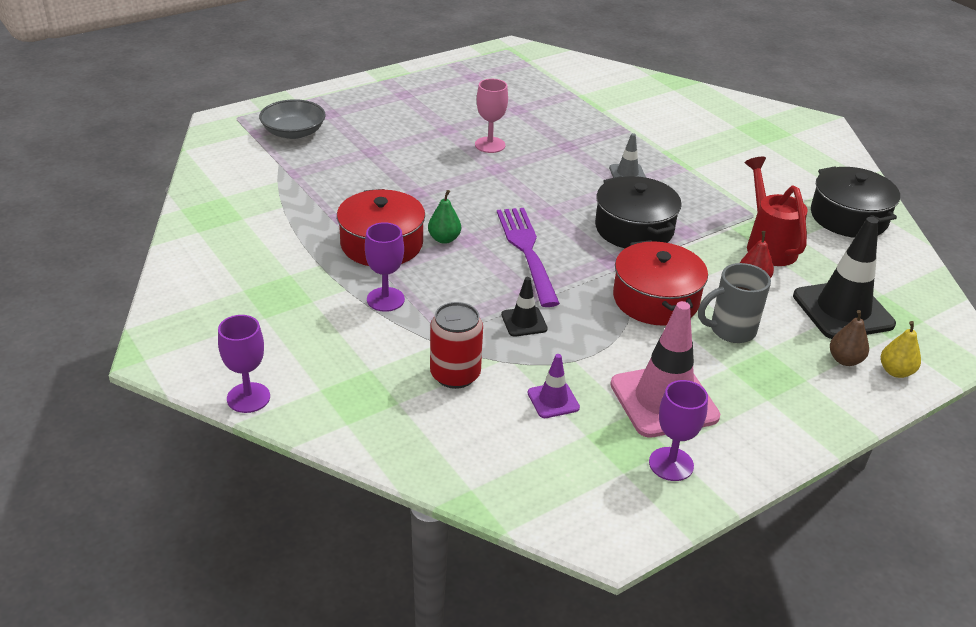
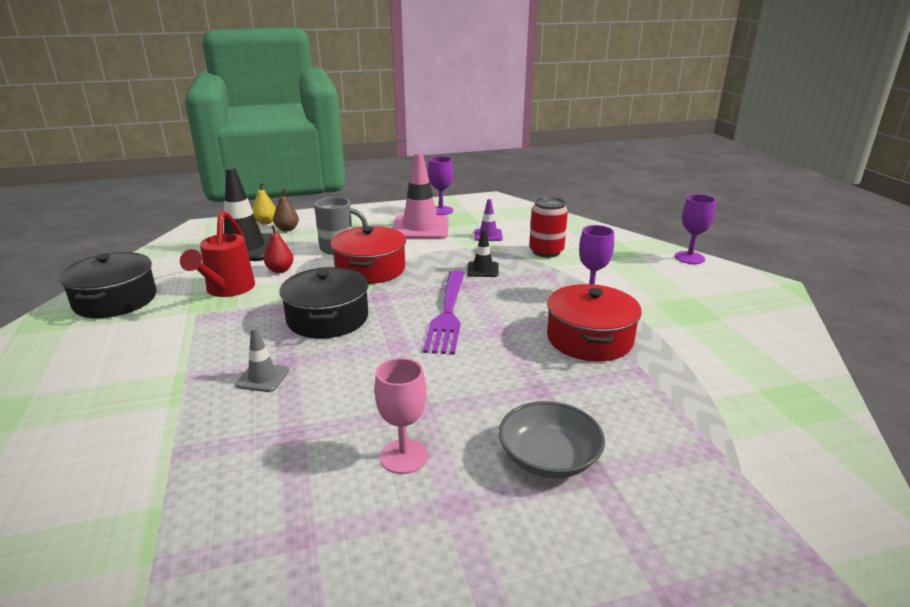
camera: 160 degrees left, 10 degrees down
grey bowl [259,99,326,139] -> grey bowl moved to [499,401,605,479]
green pear [428,190,461,244] -> none

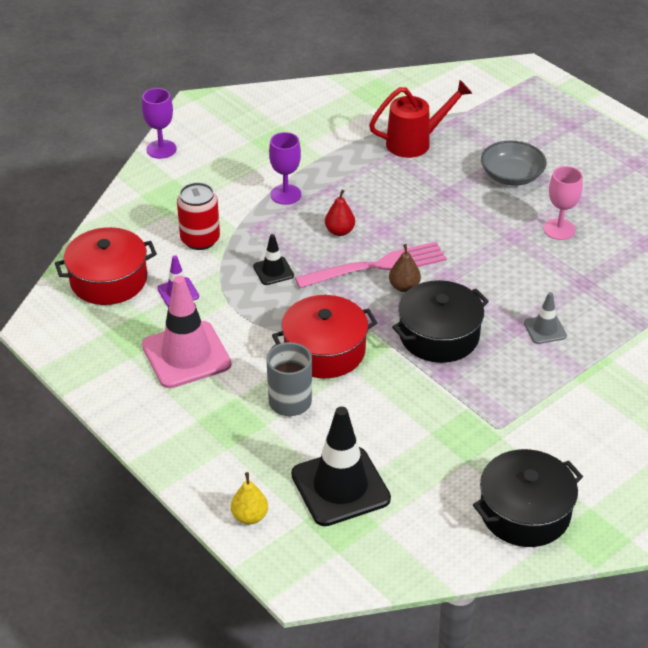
camera: 115 degrees left, 15 degrees up
red watering can [180,211,255,297] -> red watering can moved to [369,80,472,158]
red pear [264,225,294,273] -> red pear moved to [325,190,355,236]
brown pear [273,188,299,231] -> brown pear moved to [389,244,421,292]
purple fork [423,270,465,355] -> pink fork [295,242,447,288]
purple goblet [428,156,453,215] -> none
red pot [547,284,642,361] -> red pot moved to [55,227,157,305]

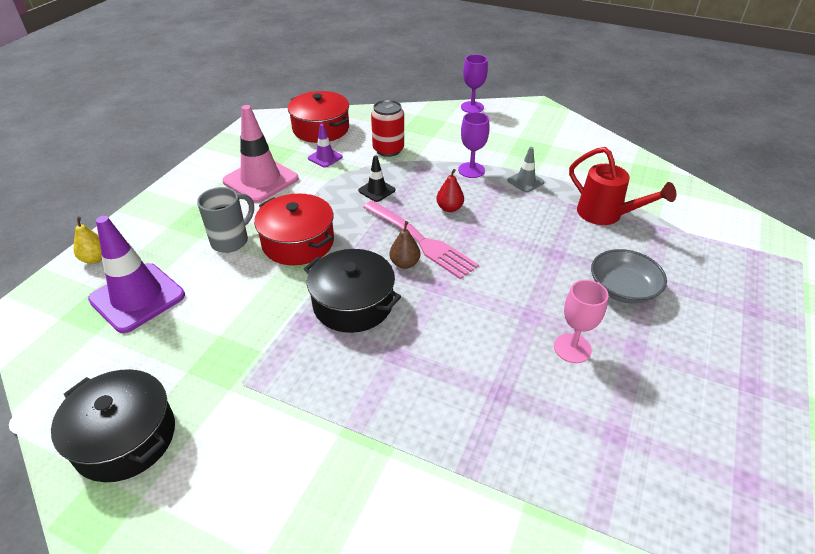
camera: 65 degrees right, 0 degrees up
black traffic cone [291,407,391,526] -> purple traffic cone [88,216,185,333]
grey traffic cone [524,292,567,344] -> grey traffic cone moved to [507,147,544,192]

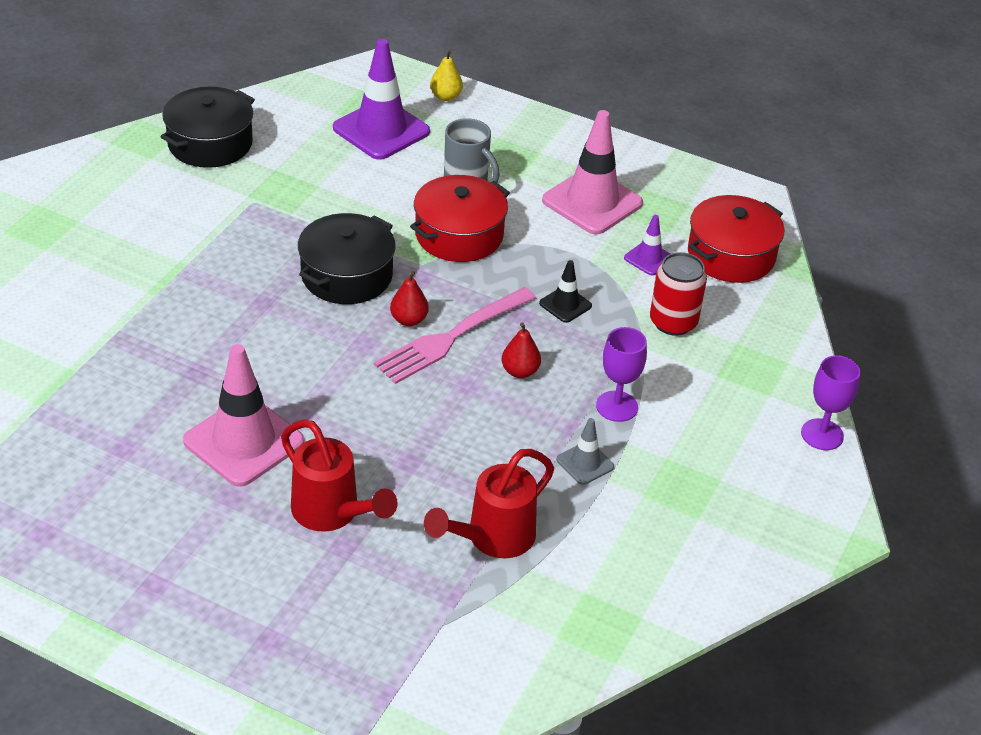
camera: 90 degrees right, 0 degrees up
brown pear [390,221,420,269] -> red pear [390,271,429,326]
pink goblet [554,280,608,363] -> pink traffic cone [183,344,304,487]
grey bowl [591,249,667,304] -> red watering can [281,419,398,532]

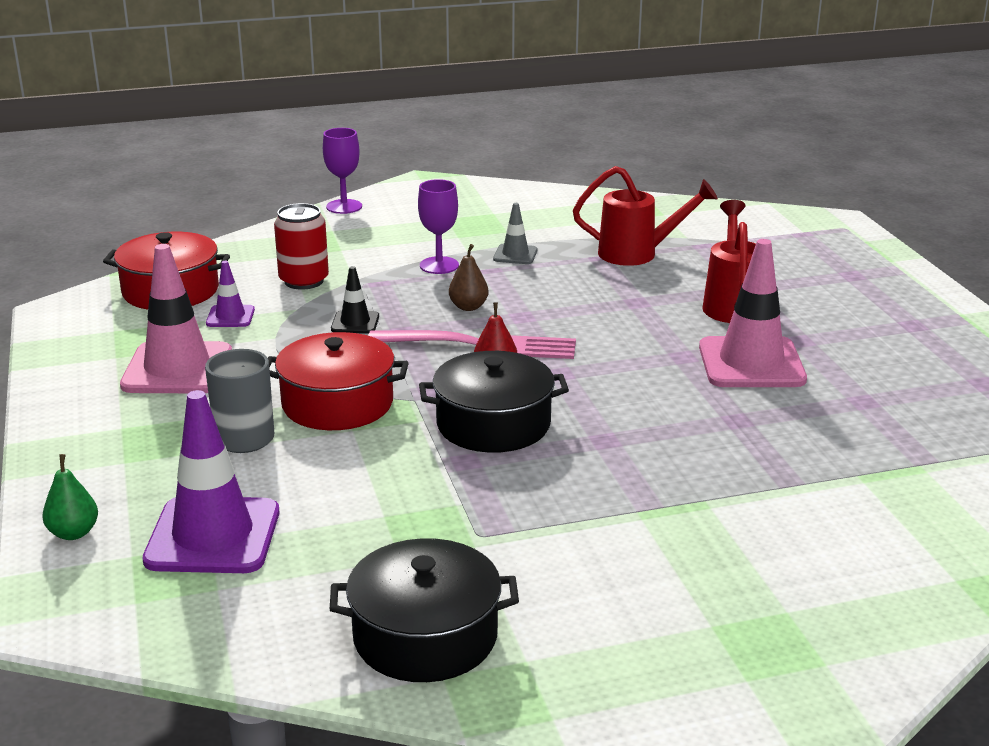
camera: 130 degrees left, 15 degrees down
yellow pear [430,50,463,101] -> green pear [42,454,98,540]
red pear [502,322,541,378] -> brown pear [449,244,489,311]

